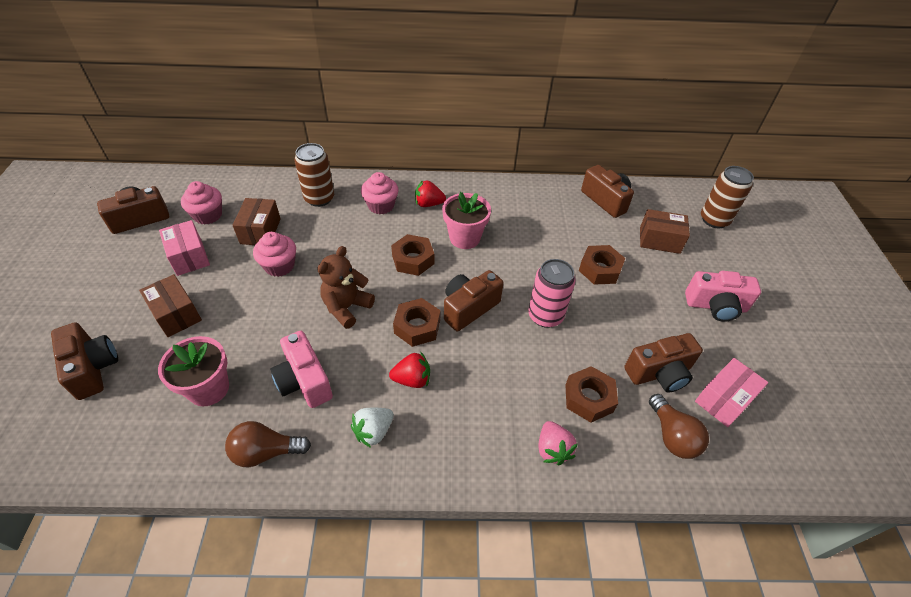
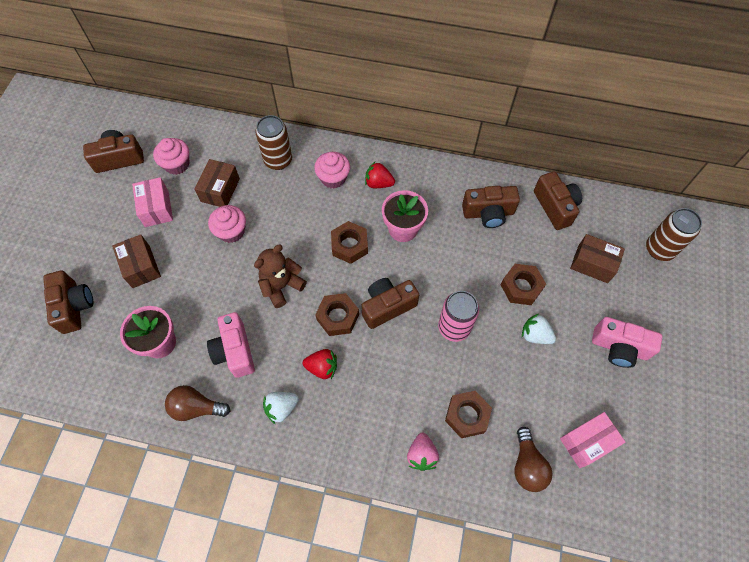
camera: 15 degrees right, 15 degrees up
brown camera [624,333,703,393] -> brown camera moved to [462,186,520,228]
none -> white strawberry [522,314,556,344]

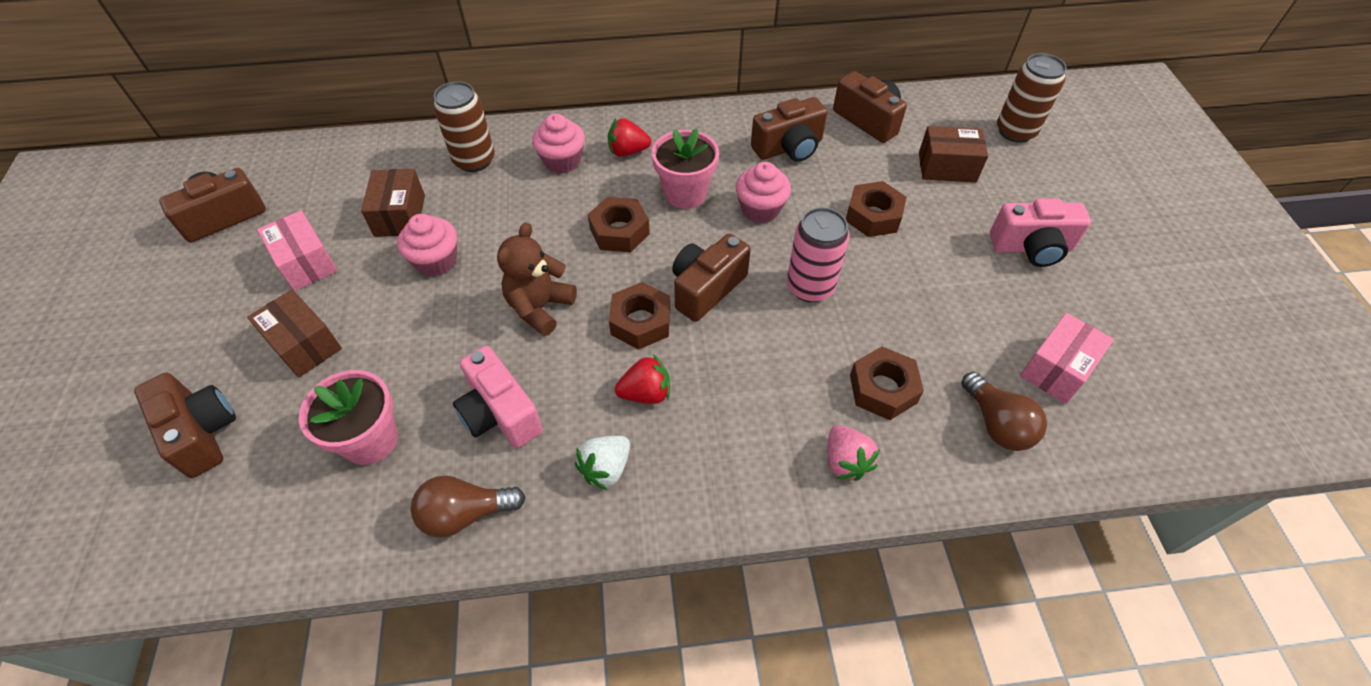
camera: 20 degrees left, 10 degrees down
pink cupcake [153,138,189,175] -> pink cupcake moved to [736,162,791,223]
white strawberry [522,314,556,344] -> none

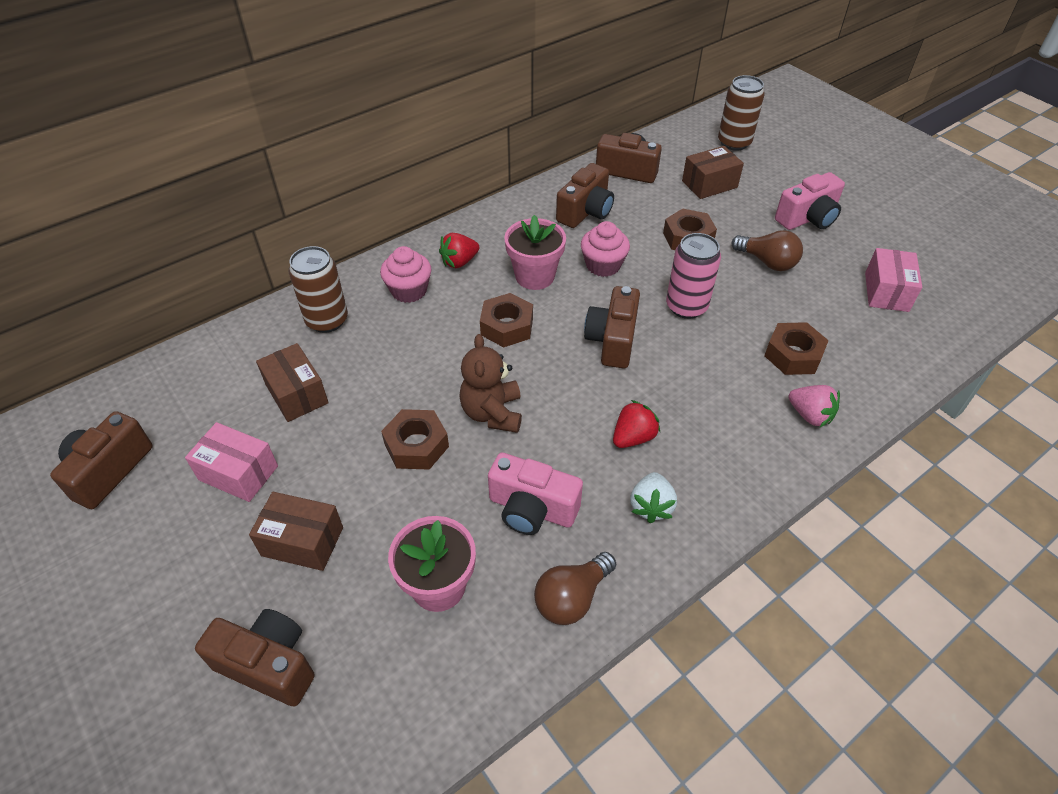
camera: 30 degrees left, 5 degrees down
pink cupcake [397,214,457,276] -> none
brown nut [609,282,670,350] -> brown nut moved to [381,409,449,470]
brown light bulb [962,372,1047,451] -> brown light bulb moved to [732,230,803,271]

